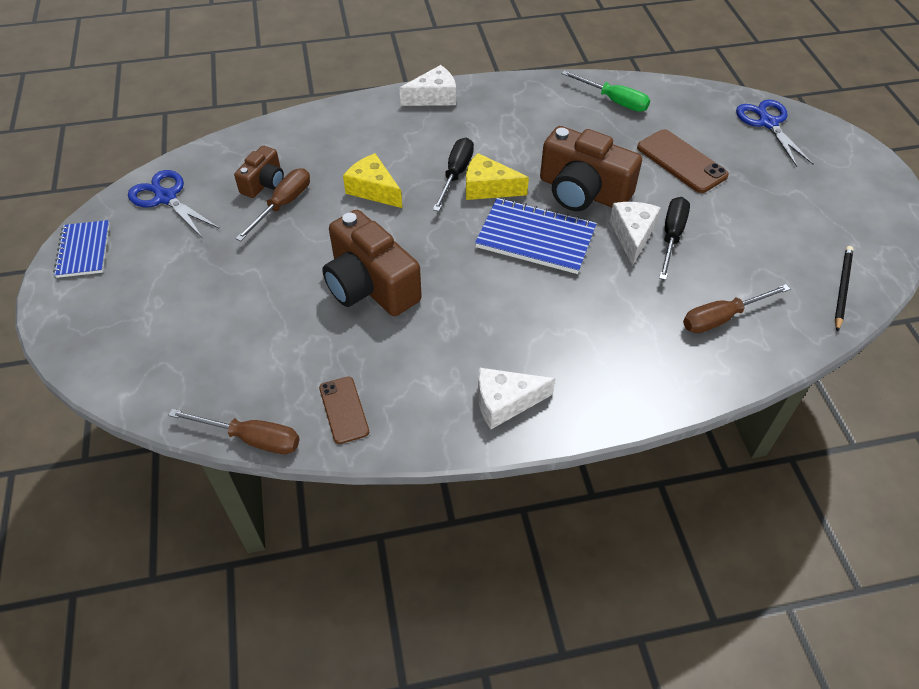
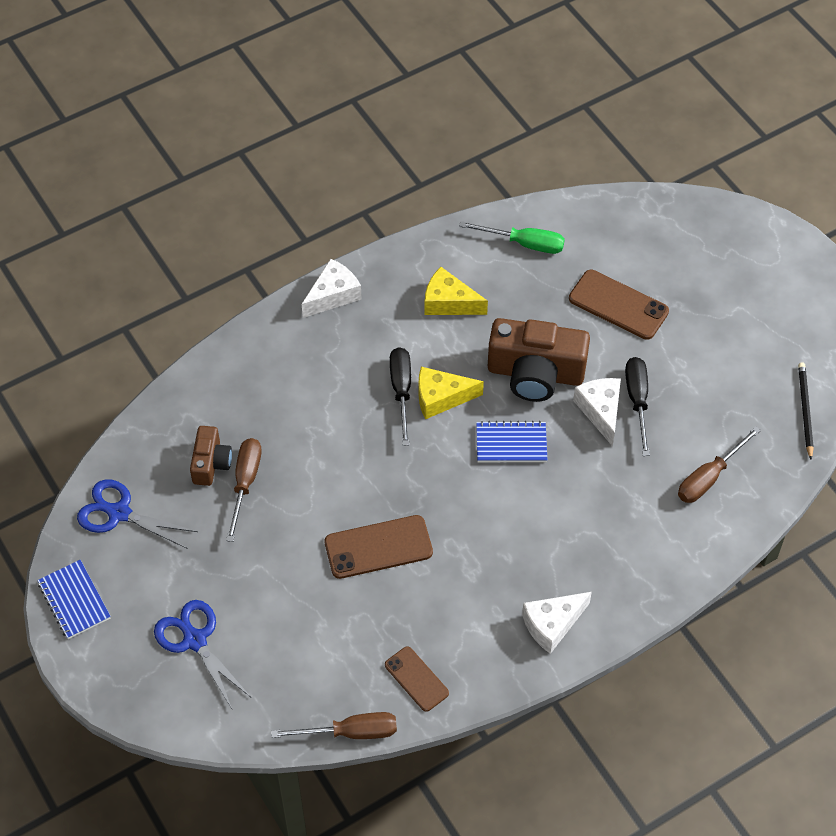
camera: 20 degrees left, 5 degrees up
brown camera [322,210,422,316] -> brown phone [325,515,433,579]
yellow cheese [343,153,402,208] -> yellow cheese moved to [425,267,488,315]
blue notebook [475,198,597,274] -> blue notebook [476,421,547,462], size x0.65
blue scissors [736,99,814,167] -> blue scissors moved to [154,600,252,709]

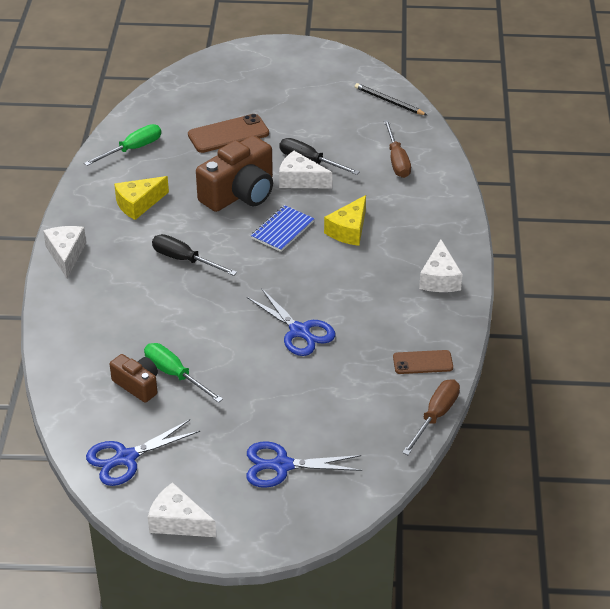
camera: 55 degrees left, 15 degrees down
blue notebook [37,560,111,639] -> white cheese [148,482,216,537]
brown screwdriver [226,438,262,542] -> green screwdriver [144,343,223,403]
brown phone [325,515,433,579] -> blue scissors [247,288,335,356]
yellow cheese [419,367,484,419] -> yellow cheese moved to [324,195,366,246]

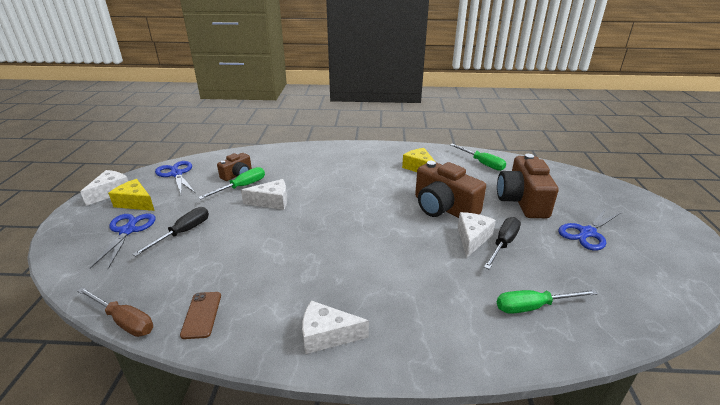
camera: 90 degrees right, 10 degrees down
white cheese [43,226,86,278] -> white cheese moved to [241,179,287,210]
black screwdriver [152,234,237,276] -> black screwdriver moved to [132,207,209,256]
brown phone [188,114,269,153] -> brown camera [497,154,559,218]
blue scissors [247,288,335,356] -> blue scissors moved to [558,208,622,251]
blue notebook [251,205,315,252] -> none
yellow cheese [324,195,366,246] -> yellow cheese moved to [108,179,155,211]
black pencil [355,83,427,115] -> none
brown screwdriver [384,120,411,178] -> green screwdriver [497,290,598,314]

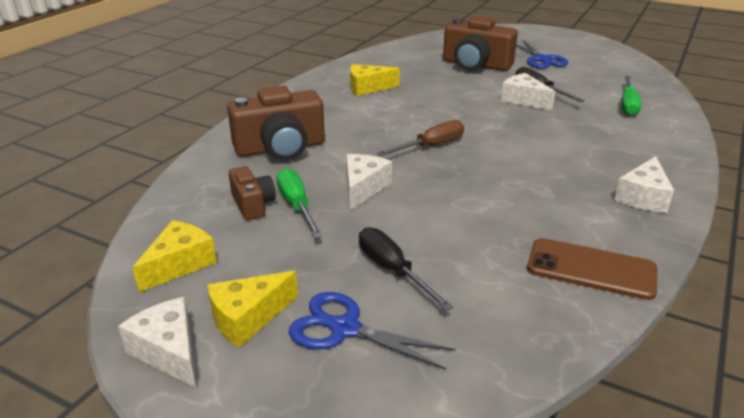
camera: 65 degrees left, 0 degrees up
brown screwdriver [77,287,153,337] -> brown screwdriver moved to [377,120,464,156]
blue scissors [155,161,195,194] -> yellow cheese [132,220,217,292]
brown phone [180,292,221,339] -> brown phone [527,238,657,300], size x1.57
brown camera [415,161,486,218] -> brown camera moved to [227,86,325,160]
green screwdriver [450,144,506,171] -> none

